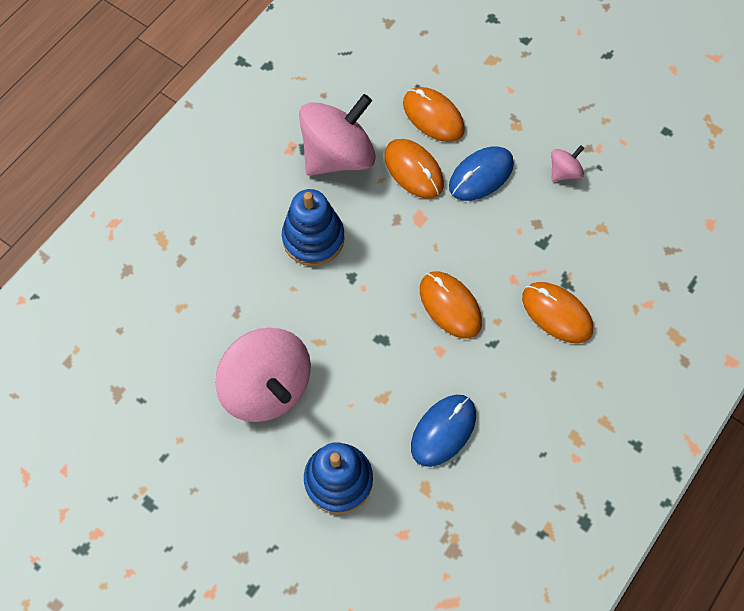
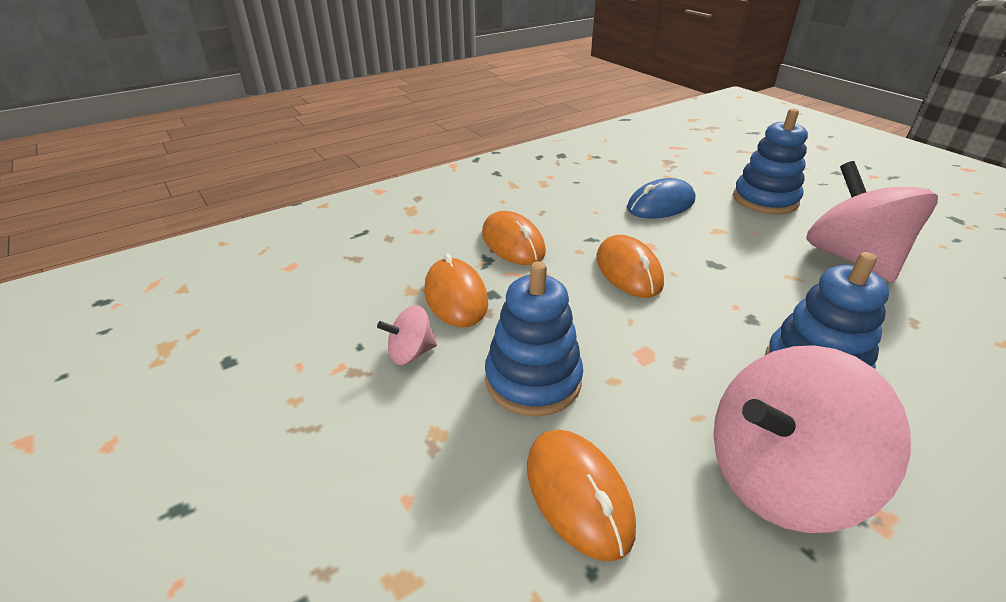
camera: 160 degrees left, 30 degrees down
orange mouse [385,139,444,199] -> orange mouse moved to [424,254,488,327]
blue mouse [449,146,514,201] -> blue stacking toy [485,261,583,417]

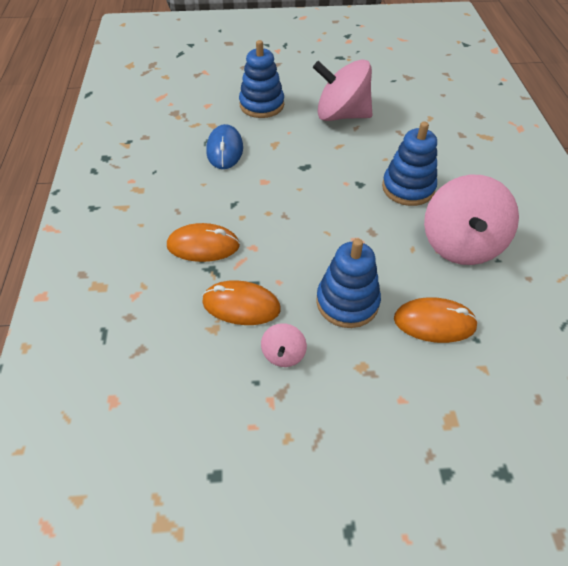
camera: 60 degrees left, 15 degrees up
orange mouse [596,235,664,298] -> none

